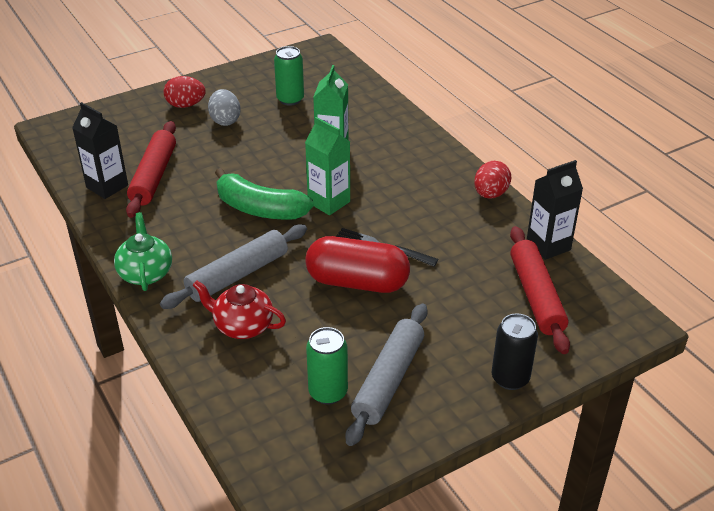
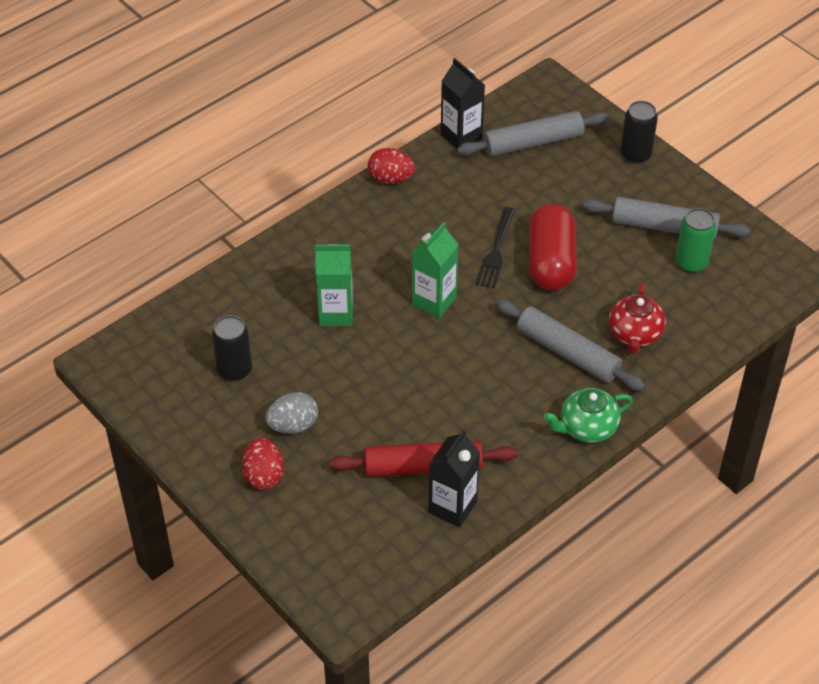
camera: 100 degrees left, 10 degrees up
green banana [215,168,314,220] -> none
green can [274,46,304,106] -> black can [212,315,252,381]
red rolling pin [510,226,570,354] -> grey rolling pin [457,111,609,157]

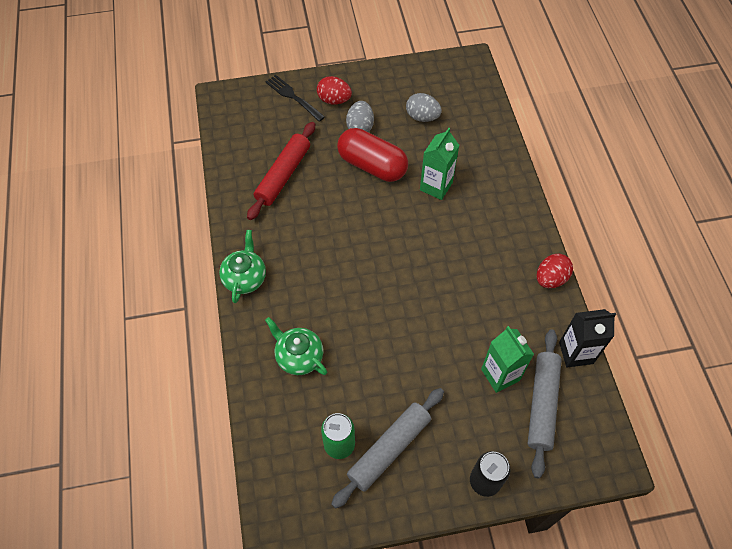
camera: 120 degrees right, 10 degrees up
black can [212,315,252,381] -> grey egg [406,93,442,122]
green carton [412,222,459,318] -> green carton moved to [481,326,534,393]
black carton [429,429,480,527] -> none
black fork [476,207,515,288] -> black fork moved to [266,75,325,122]
grey rolling pin [495,299,645,391] -> none
red capsule [529,204,577,291] -> red capsule moved to [337,128,408,182]
red teapot [609,283,666,354] -> green teapot [265,317,327,375]

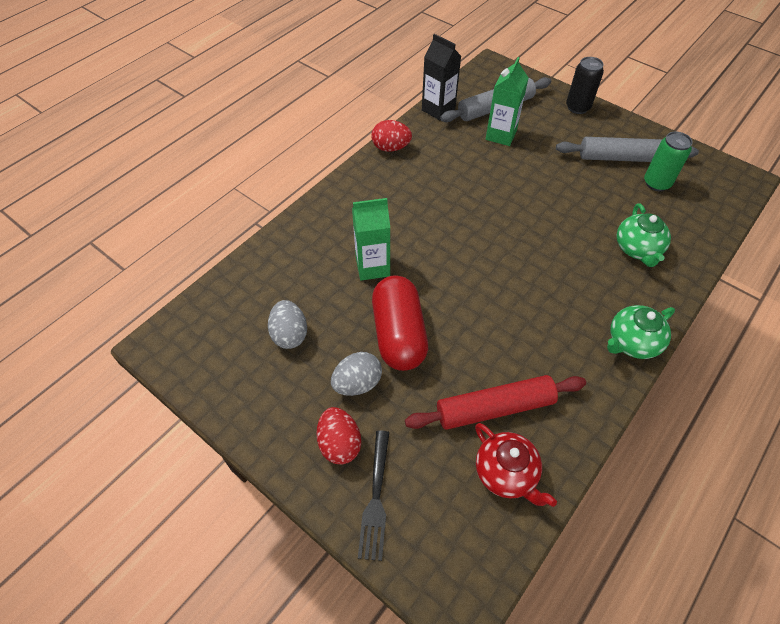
camera: 130 degrees left, 5 degrees down
none -> red teapot [475,423,557,507]

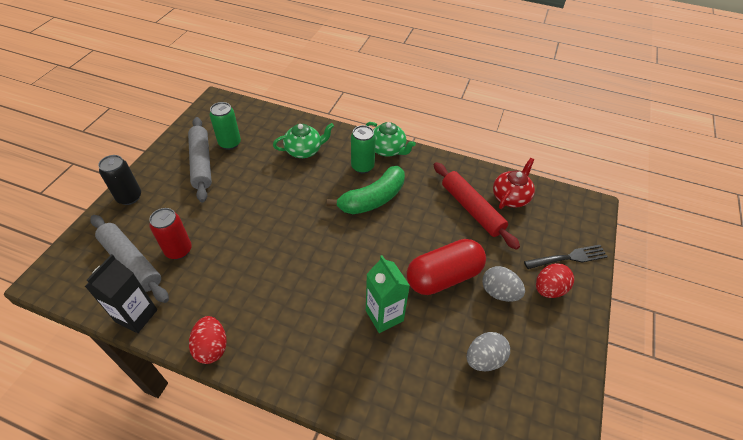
camera: 110 degrees left, 5 degrees down
green carton [486,57,528,146] -> red can [149,208,192,259]
none -> green banana [327,166,405,214]
none -> green can [351,125,376,173]

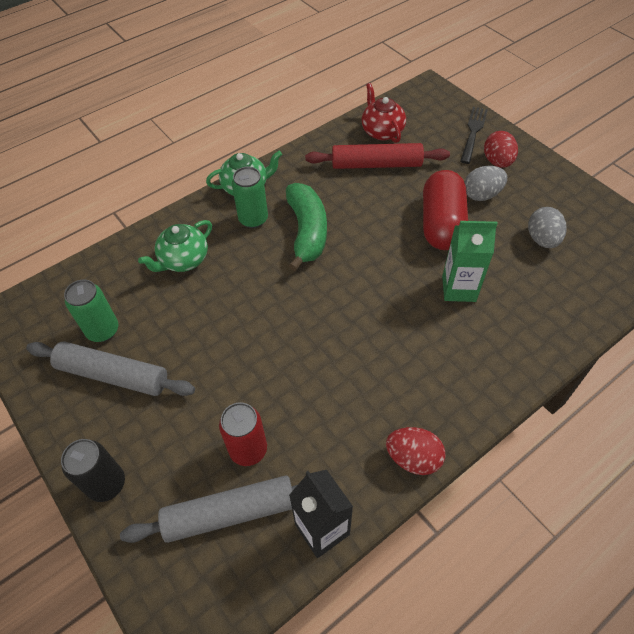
camera: 55 degrees left, 5 degrees up
green teapot [273,123,334,158] -> green teapot turned 150 degrees counterclockwise [138,220,212,272]

